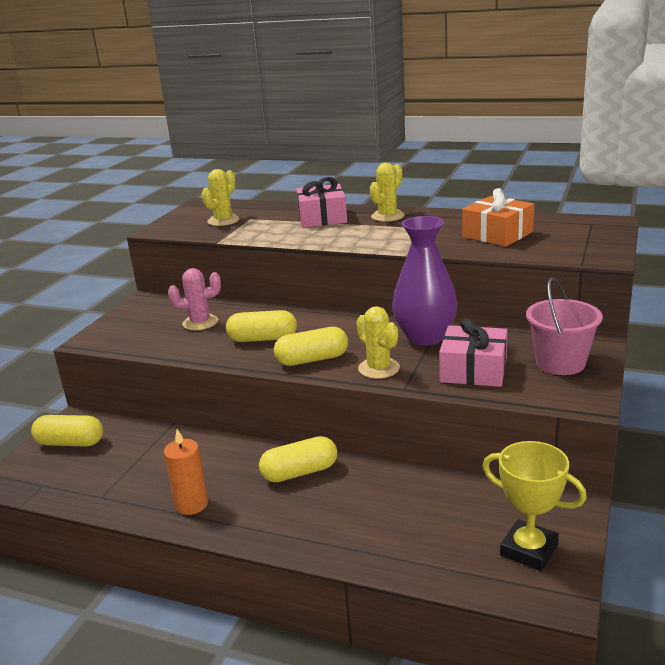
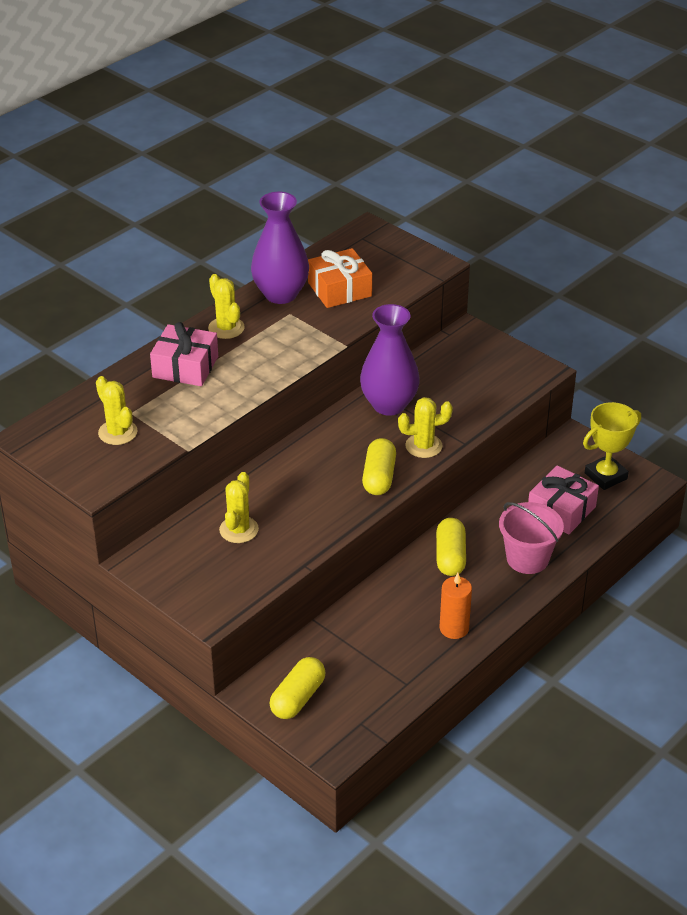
camera: 70 degrees left, 15 degrees up
pink cactus [168,268,221,330] -> yellow cactus [219,472,259,543]
yellow capsule [226,310,297,342] -> none
pink gift [439,318,508,387] -> pink gift moved to [528,465,599,535]
pink bucket [526,277,603,375] -> pink bucket moved to [499,502,564,574]
none -> purple vase [251,192,309,304]

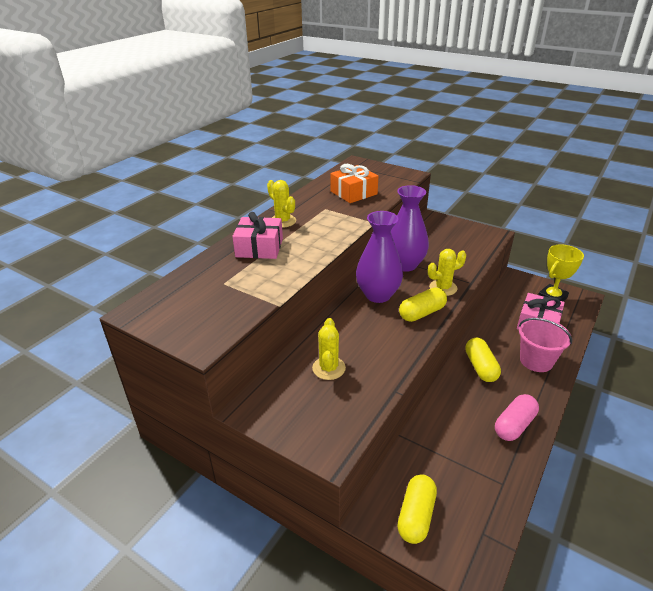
camera: 10 degrees left, 5 degrees down
yellow cactus [96,376,138,445] -> none
purple vase [251,192,309,304] -> purple vase moved to [356,211,403,303]
yellow capsule [362,438,396,495] -> yellow capsule turned 60 degrees clockwise [399,287,447,322]
orange candle [439,573,472,639] -> pink capsule [495,394,539,441]

